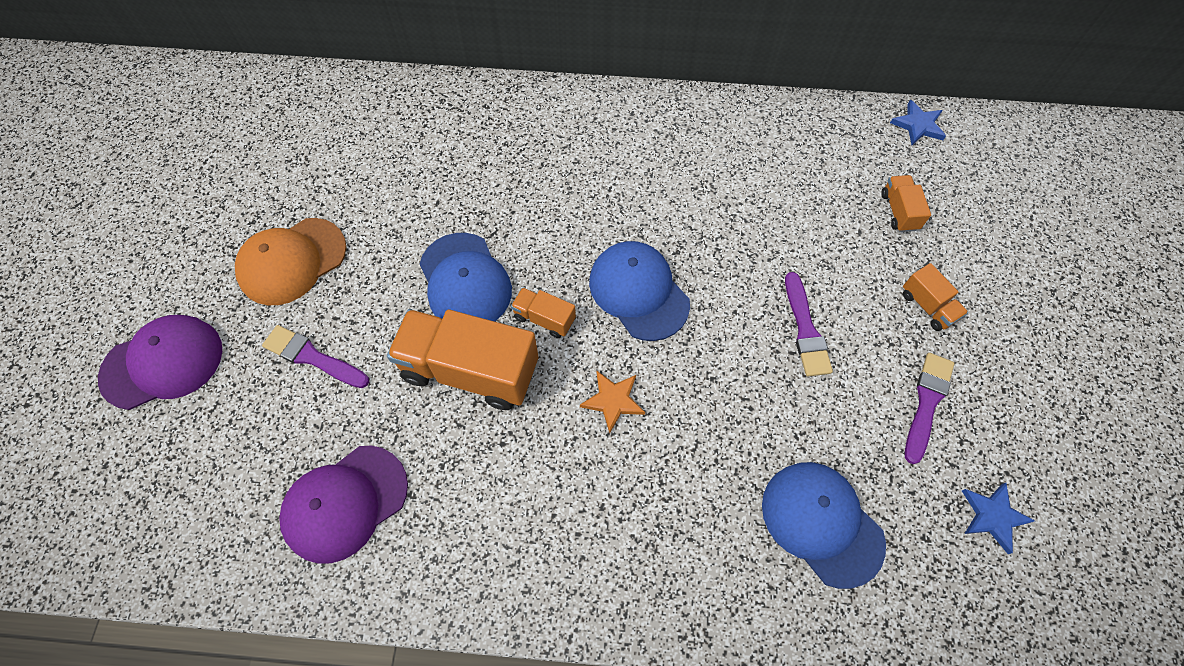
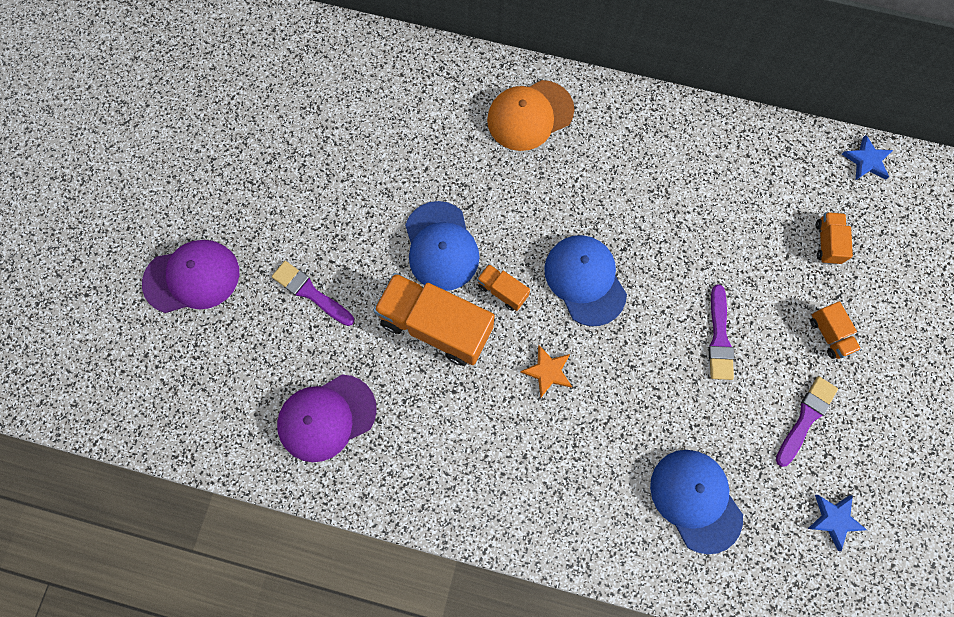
camera: 10 degrees right, 10 degrees up
orange cap [235,218,347,305] -> orange cap moved to [487,80,574,151]

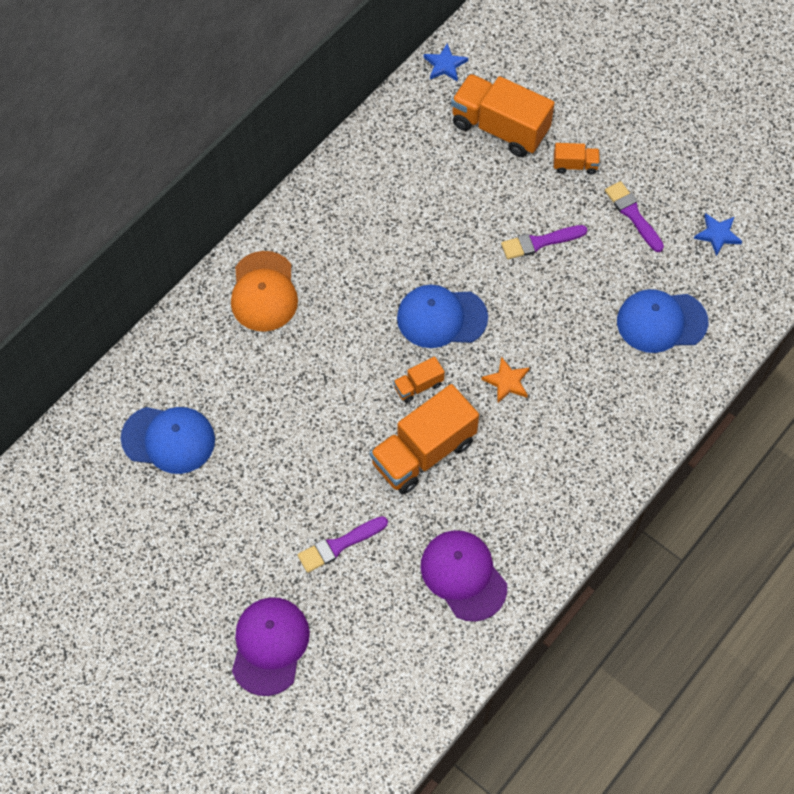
camera: 65 degrees left, 10 degrees down
purple cap [277,375,377,462] -> purple cap turned 150 degrees clockwise [421,530,507,622]
blue cap [405,201,480,291] -> blue cap moved to [121,407,215,474]
purple brush [709,285,734,380] -> purple brush turned 135 degrees clockwise [501,225,587,260]
orange truck [816,212,853,264] -> orange truck [451,74,555,157], size x2.14

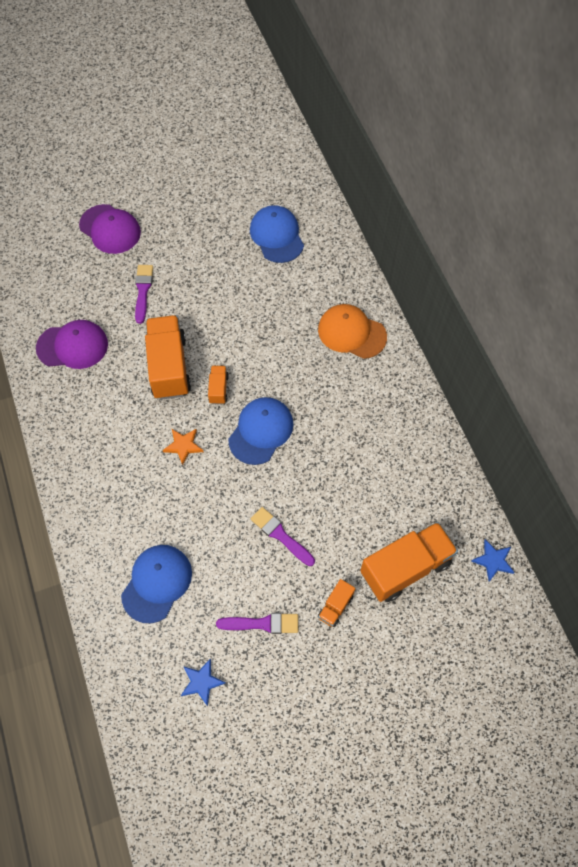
camera: 120 degrees right, 0 degrees up
blue cap [121,407,215,474] -> blue cap turned 120 degrees clockwise [250,205,304,263]
purple brush [501,225,587,260] -> purple brush turned 60 degrees counterclockwise [251,507,315,566]

